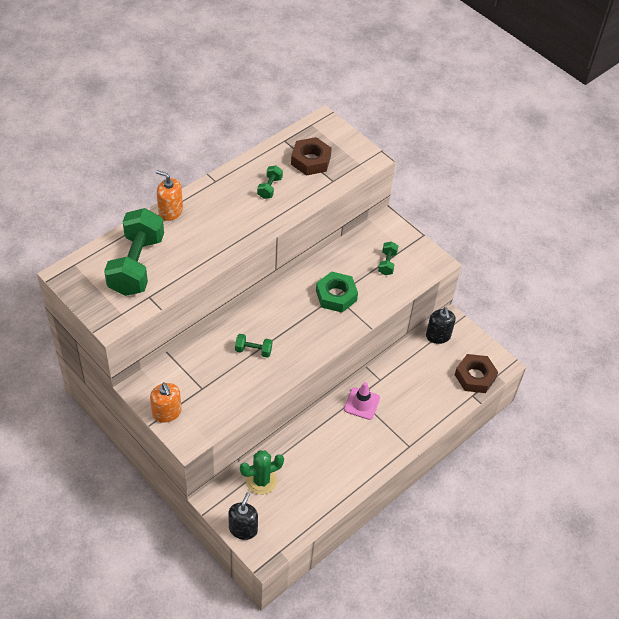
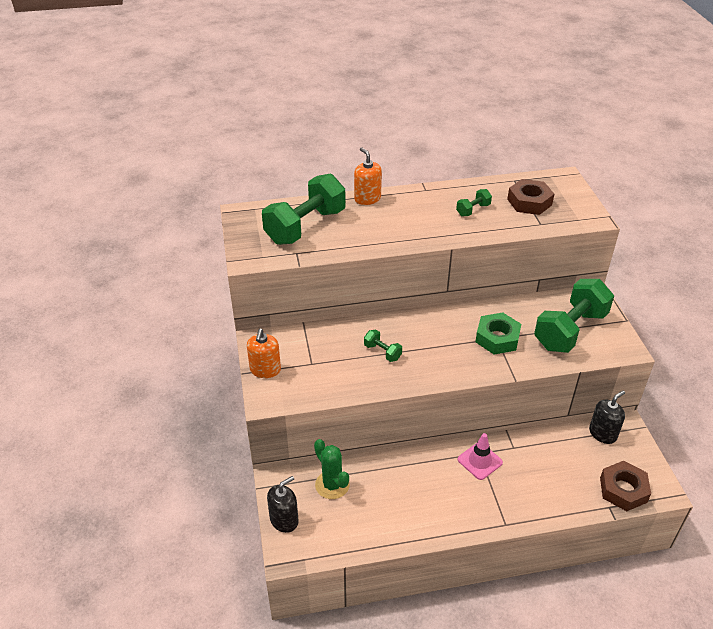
camera: 35 degrees right, 10 degrees down
green cactus [240,451,284,495] -> green cactus turned 45 degrees clockwise [314,439,350,499]
green dumbbell [378,241,398,275] -> green dumbbell [534,279,614,353], size x2.31
black soap dispenser [426,307,456,344] -> black soap dispenser turned 150 degrees counterclockwise [589,390,625,444]

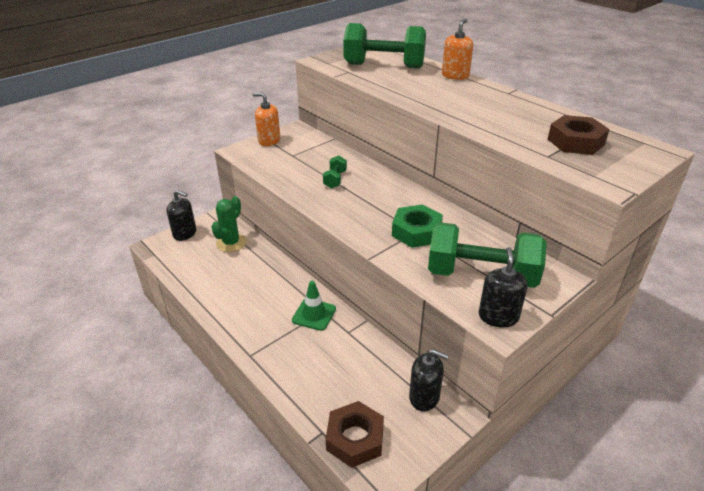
camera: 60 degrees right, 5 degrees down
orange soap dispenser [247,329,281,378] -> orange soap dispenser turned 45 degrees clockwise [253,93,280,146]
green dumbbell [456,189,492,216] -> none
pink traffic cone [458,433,503,480] -> green traffic cone [292,281,336,331]
none -> black soap dispenser [479,247,528,327]

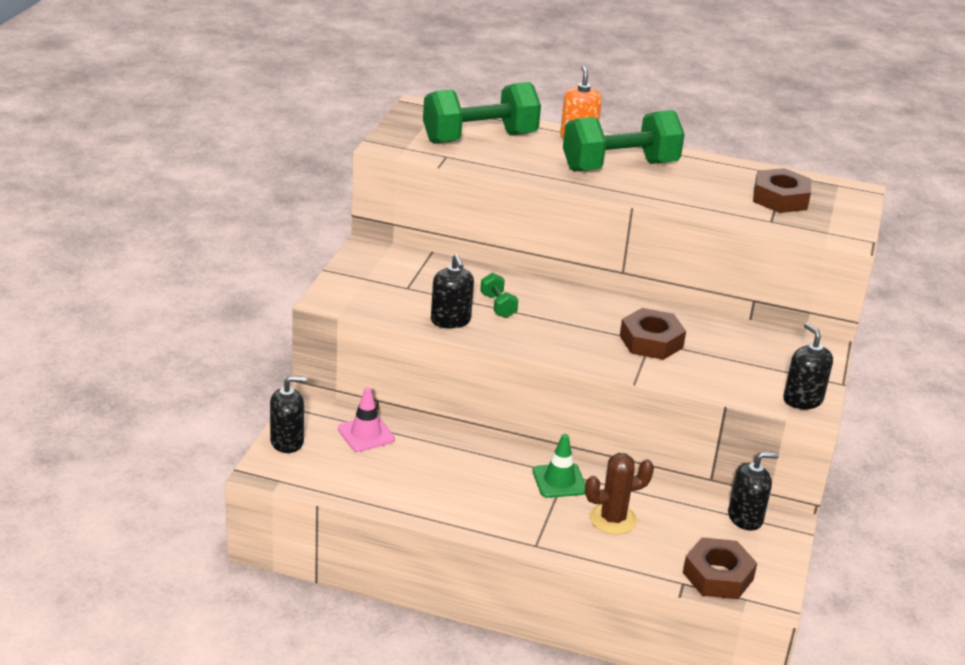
camera: 35 degrees left, 5 degrees down
green cactus [212,196,246,252] -> pink traffic cone [338,387,395,452]
orange soap dispenser [253,93,280,146] -> none
green nut [392,204,443,248] -> brown nut [620,308,686,360]
green dumbbell [428,222,547,288] -> green dumbbell moved to [563,110,685,172]
none -> black soap dispenser [431,254,474,329]
none -> brown cactus [585,453,654,535]

